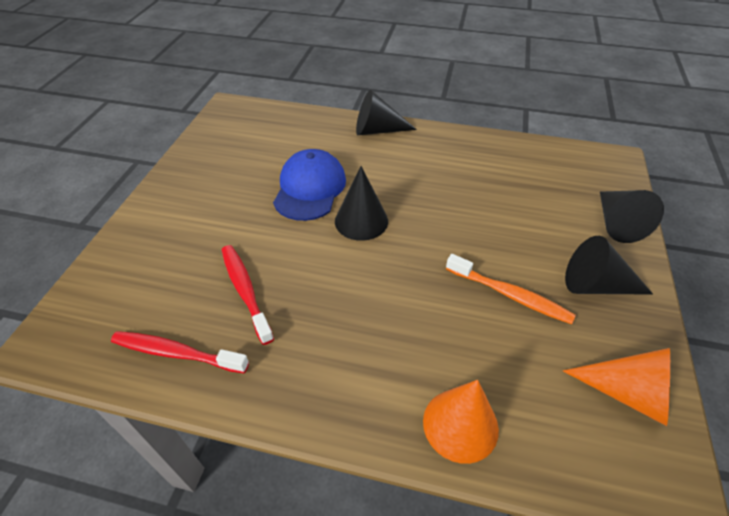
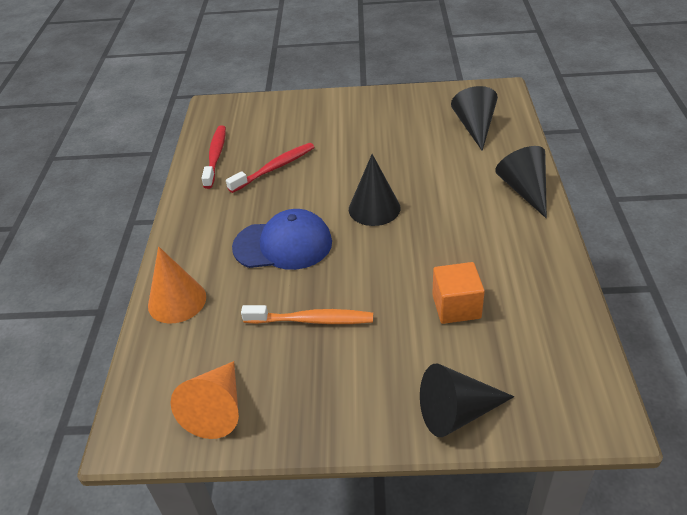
camera: 80 degrees right, 5 degrees down
blue cap [273,149,346,221] -> blue cap moved to [232,209,332,270]
orange toothbrush [446,254,576,324] -> orange toothbrush turned 105 degrees counterclockwise [241,305,373,324]
black cone [565,236,653,295] -> black cone moved to [451,86,498,151]
none -> orange cube [432,262,485,324]

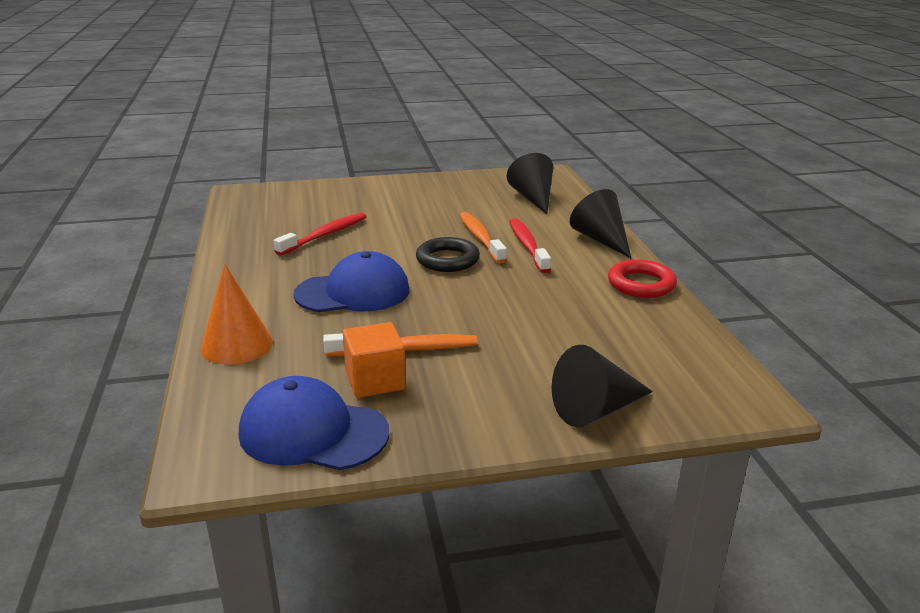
camera: 15 degrees left, 15 degrees down
orange cone [170,361,239,439] -> blue cap [239,376,390,470]
red toothbrush [201,125,226,189] -> red toothbrush moved to [509,218,551,273]
black cone [349,154,401,226] -> black ring [416,237,480,272]
orange cube [432,262,485,324] -> orange cube moved to [343,322,406,398]
none -> orange toothbrush [460,212,507,264]
none -> red ring [608,259,677,298]

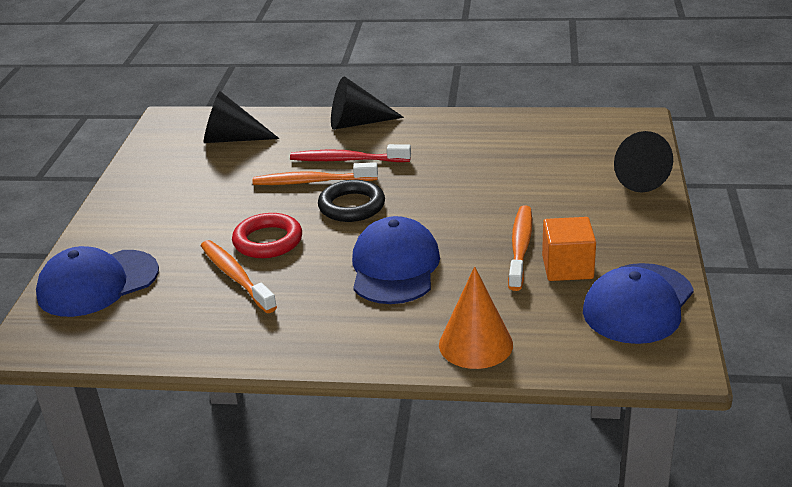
camera: 70 degrees left, 5 degrees up
red toothbrush [274,213,367,256] -> orange toothbrush [201,240,277,313]
red ring [608,259,677,298] -> red ring moved to [232,213,302,258]
none -> blue cap [36,246,159,317]

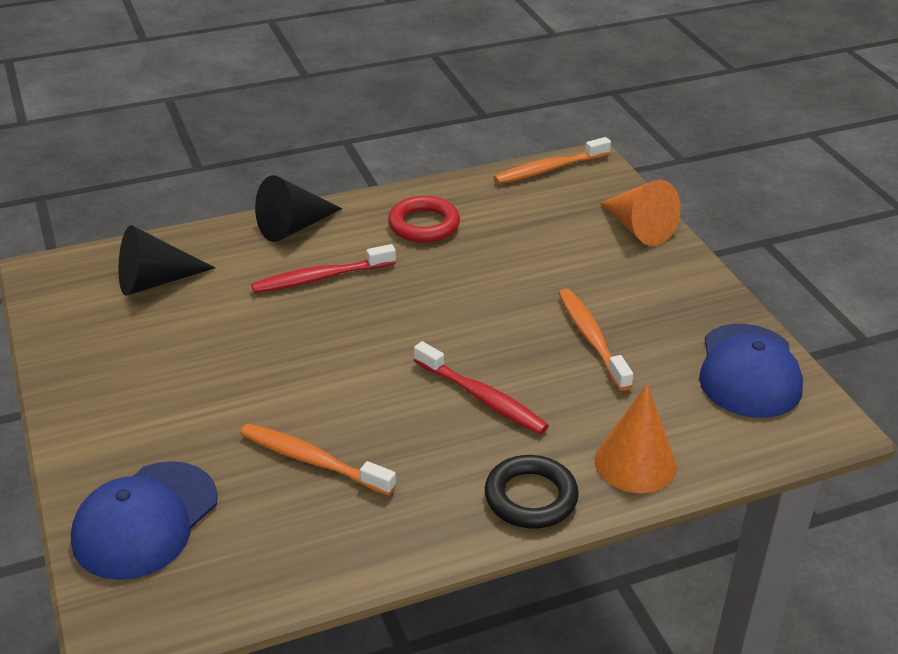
camera: 30 degrees left, 5 degrees up
red ring [232,213,302,258] -> red ring moved to [388,196,460,243]
orange toothbrush [252,162,378,185] -> orange toothbrush moved to [494,137,611,184]
black ring [318,180,385,222] -> black ring moved to [485,455,579,529]
blue cap [352,216,440,304] -> red toothbrush [414,341,549,434]
orange cube [542,217,596,281] -> none
black cone [614,131,673,192] -> orange cone [600,180,681,246]

